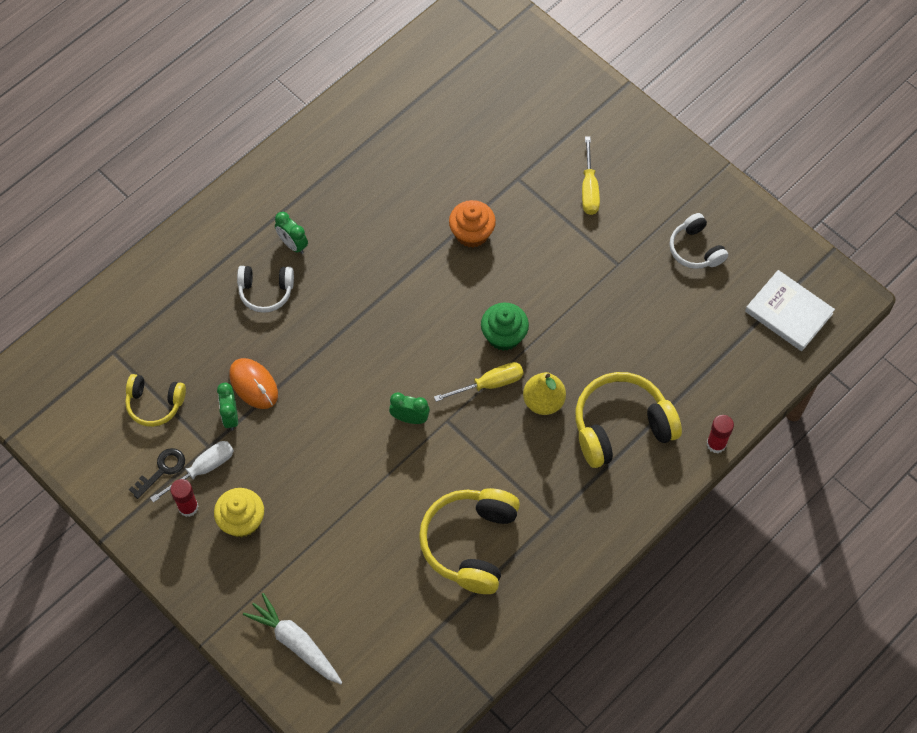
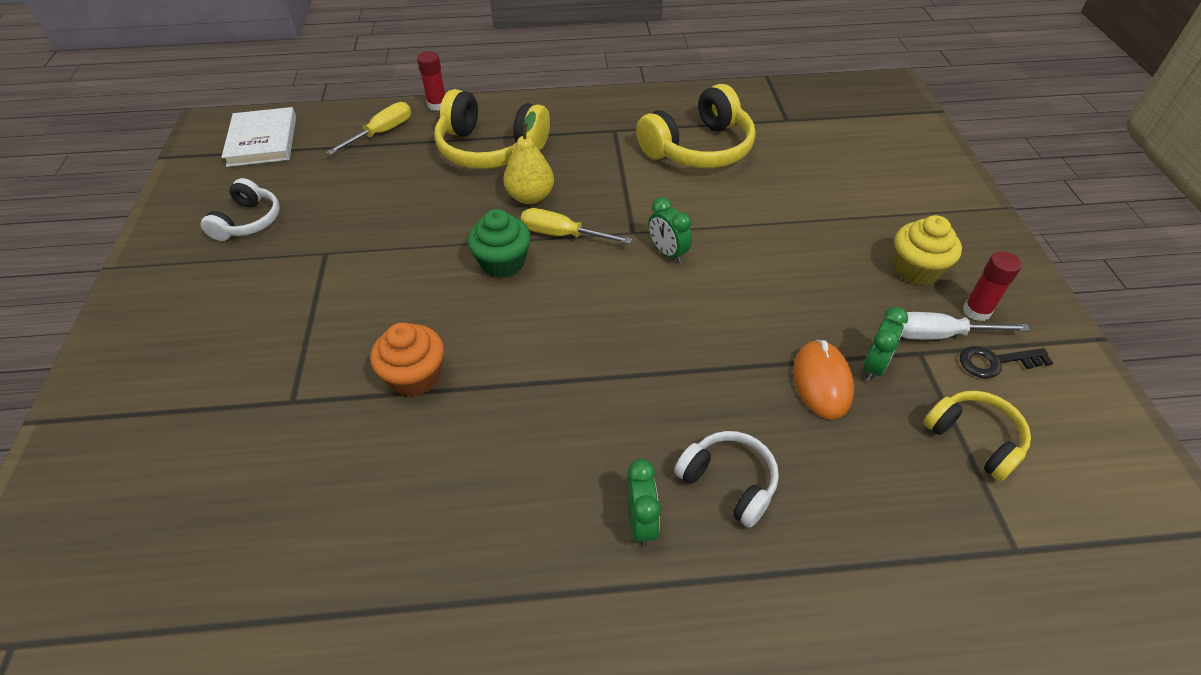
camera: 140 degrees left, 15 degrees down
white carrot [243,593,343,684] -> none
yellow screwdriver [582,136,600,215] -> yellow screwdriver moved to [327,102,411,155]

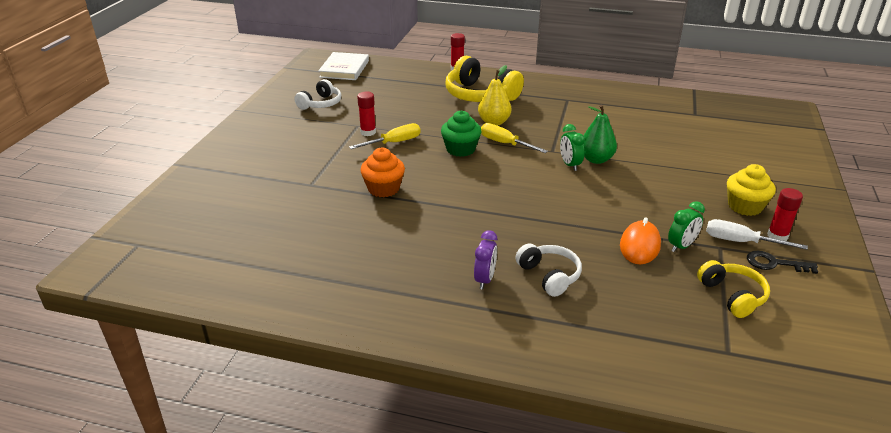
camera: 20 degrees right, 15 degrees down
yellow screwdriver [327,102,411,155] -> yellow screwdriver moved to [349,123,420,149]
green clock [627,459,661,547] -> purple clock [474,230,497,289]
yellow headphones [636,84,755,168] -> none
none -> red glue stick [357,92,376,136]
none -> green pear [583,105,617,164]

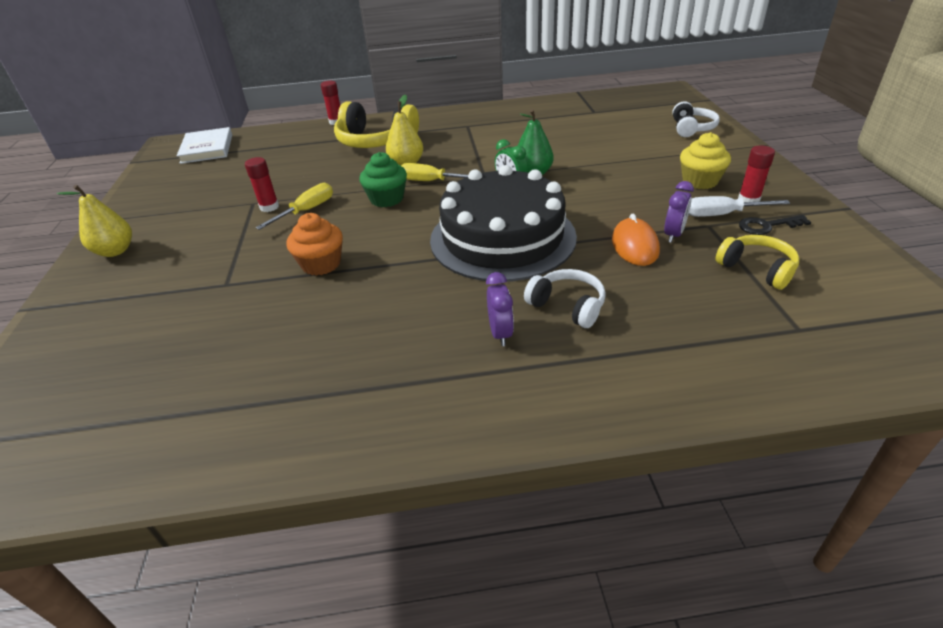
camera: 20 degrees left, 5 degrees up
white headphones [294,79,341,110] -> white headphones moved to [672,101,720,137]
green clock [668,201,705,252] -> purple clock [664,181,694,243]
none -> yellow pear [57,185,132,257]
none -> black cake [430,165,577,282]

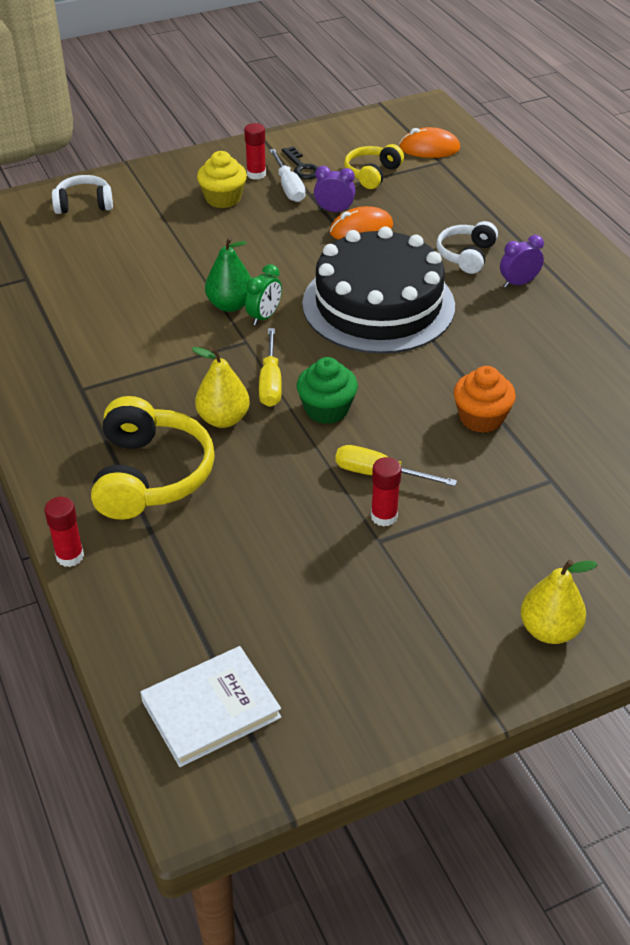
camera: 110 degrees left, 5 degrees up
none -> orange mouse [399,127,460,158]

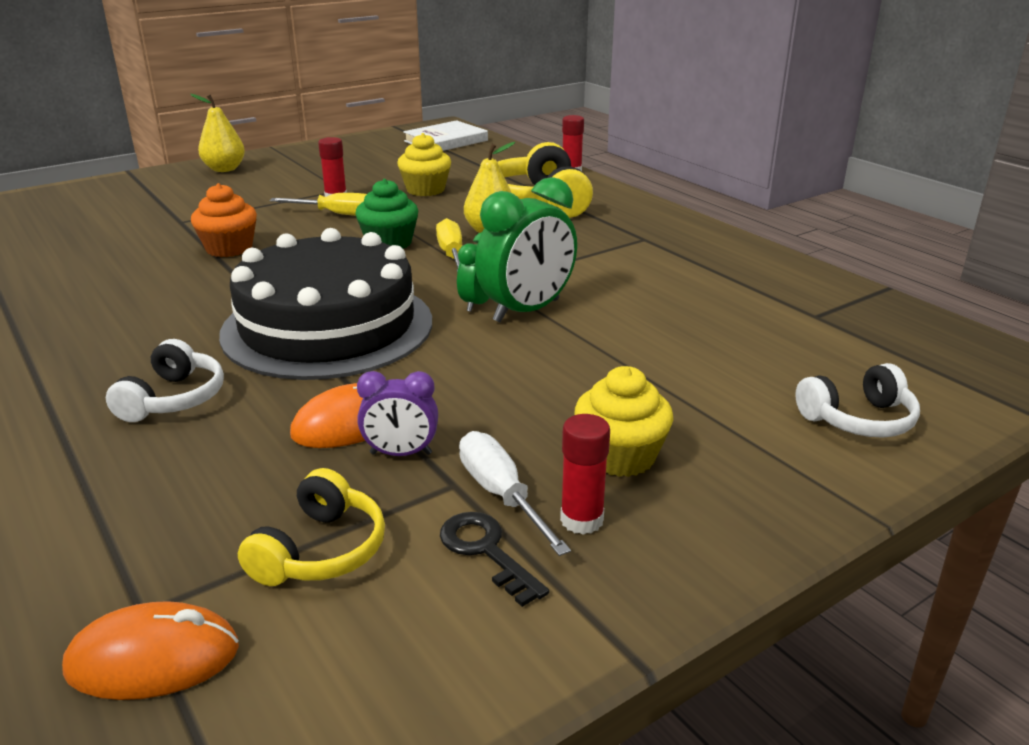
camera: 170 degrees right, 15 degrees down
green pear [205,237,251,312] -> green clock [475,177,577,322]
purple clock [500,235,544,288] -> none
none -> yellow cupcake [397,133,451,196]

